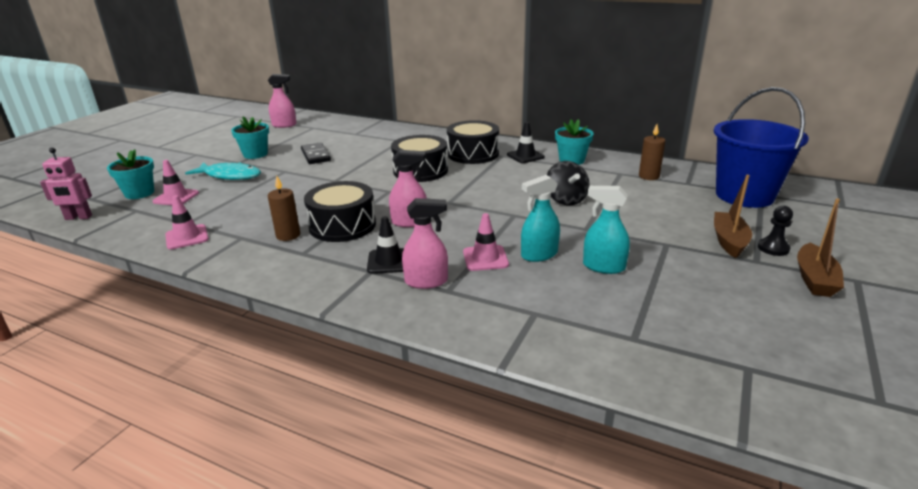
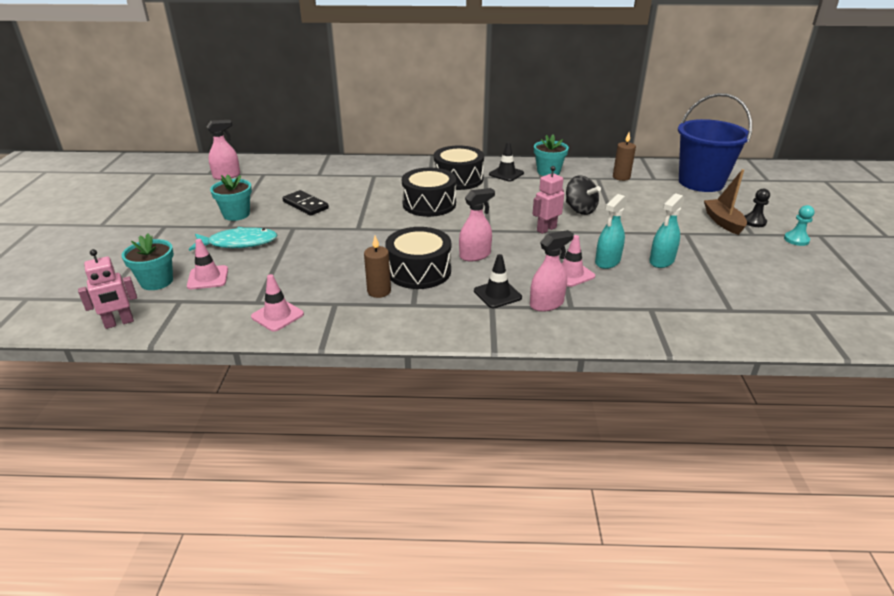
camera: 25 degrees left, 5 degrees up
turquoise spray bottle [583,186,630,274] -> turquoise spray bottle turned 45 degrees counterclockwise [649,193,684,268]
brown boat [797,199,844,297] -> turquoise pawn [784,205,815,246]
none -> pink robot [532,166,564,234]

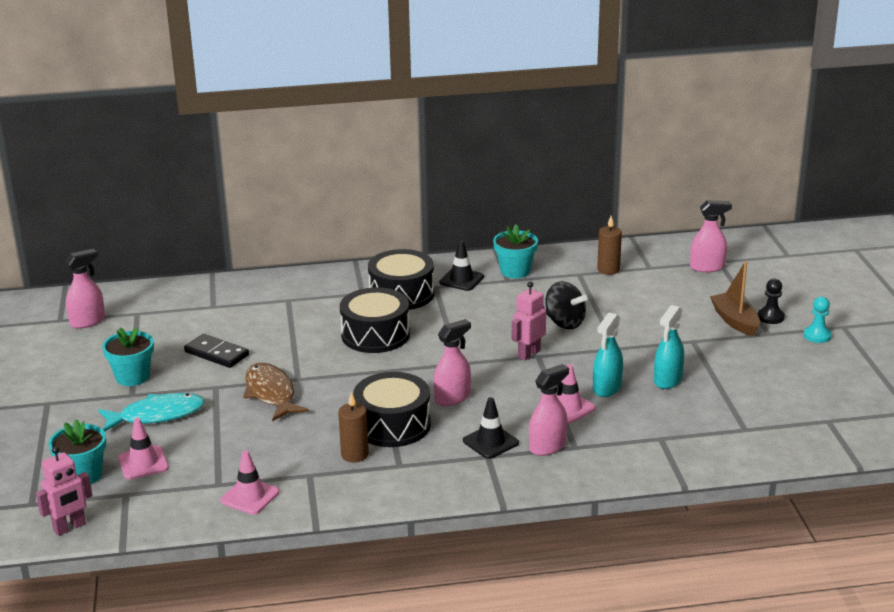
camera: 10 degrees left, 5 degrees down
blue bucket [678,93,752,192] -> pink spray bottle [690,200,732,272]
none -> brown fish [243,363,309,421]

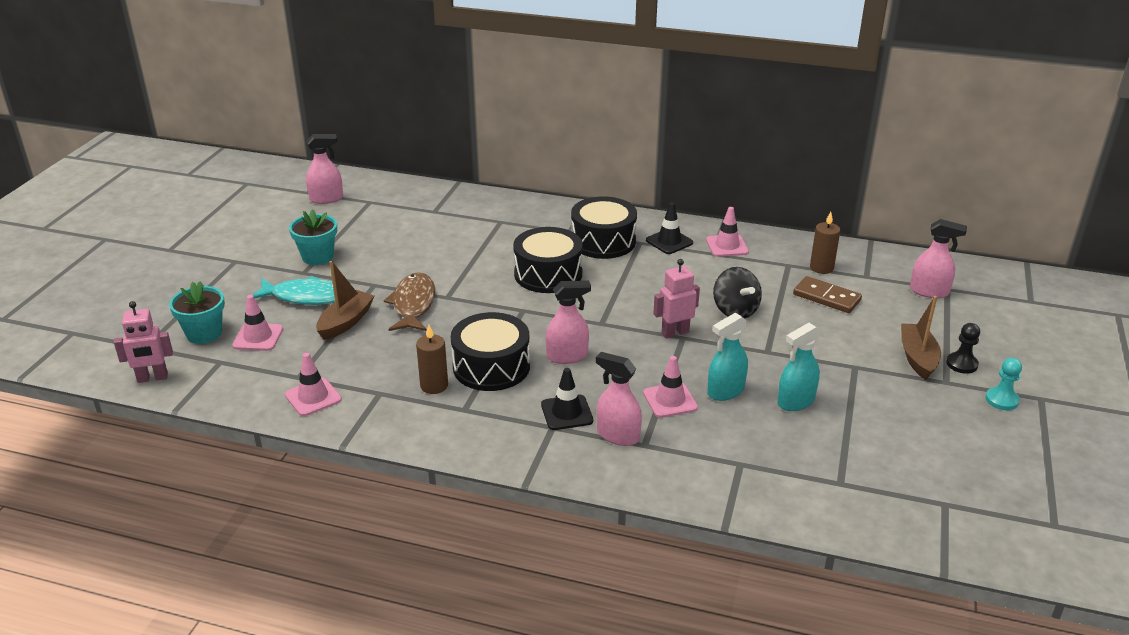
camera: 25 degrees right, 5 degrees up
black domino [184,334,249,368] -> none
turquoise flower pot [493,224,538,278] -> pink traffic cone [706,207,749,257]
pink spray bottle [529,364,569,456] -> pink spray bottle turned 135 degrees counterclockwise [596,352,642,446]
none -> brown boat [316,261,374,340]
none -> brown domino [793,276,862,313]

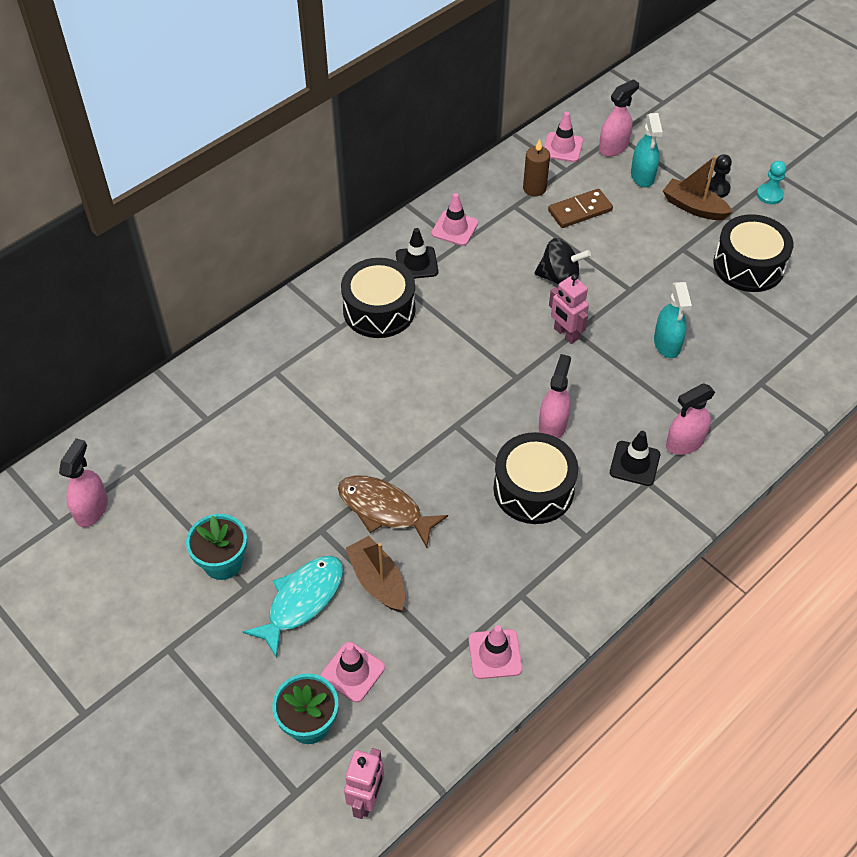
camera: 60 degrees left, 20 degrees up
brown candle [416,325,448,394] -> none
black drum [513,227,583,293] -> black drum moved to [713,214,793,292]
pink traffic cone [643,356,698,418] -> pink traffic cone moved to [544,112,583,162]
pink robot [653,259,700,339] -> pink robot turned 45 degrees counterclockwise [549,274,589,344]
turquoise spray bottle [777,323,822,411] -> turquoise spray bottle moved to [631,113,663,187]

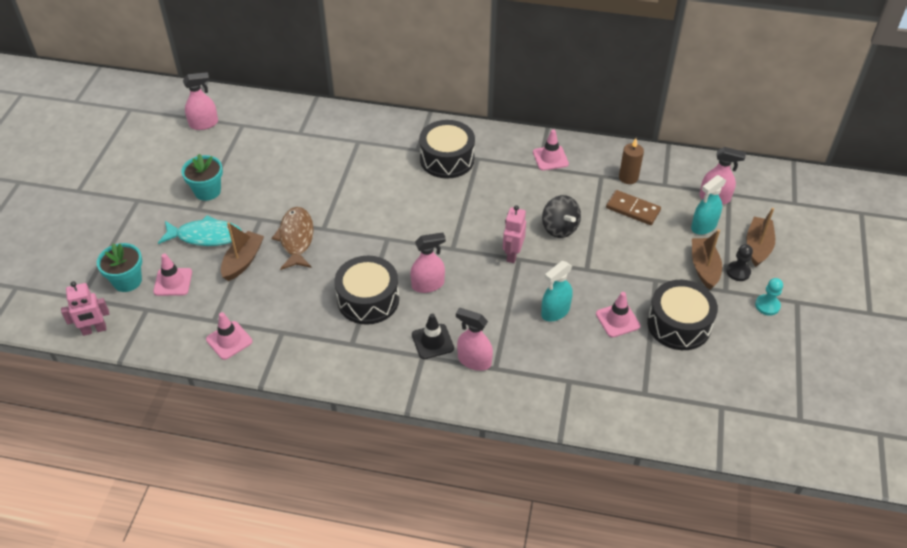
camera: 55 degrees right, 5 degrees down
black traffic cone [396,228,438,279] -> none
pink traffic cone [544,112,583,162] -> pink traffic cone moved to [596,292,640,337]
none -> brown boat [747,208,775,267]

